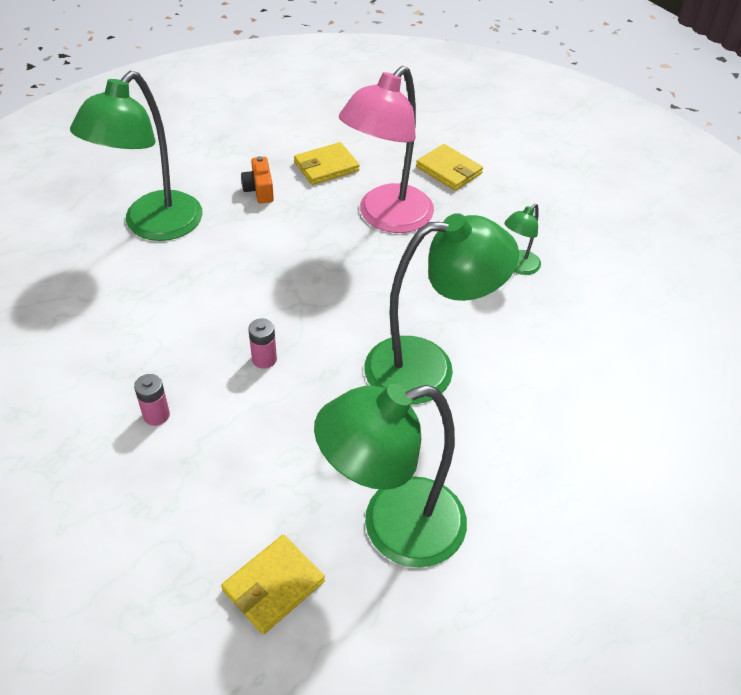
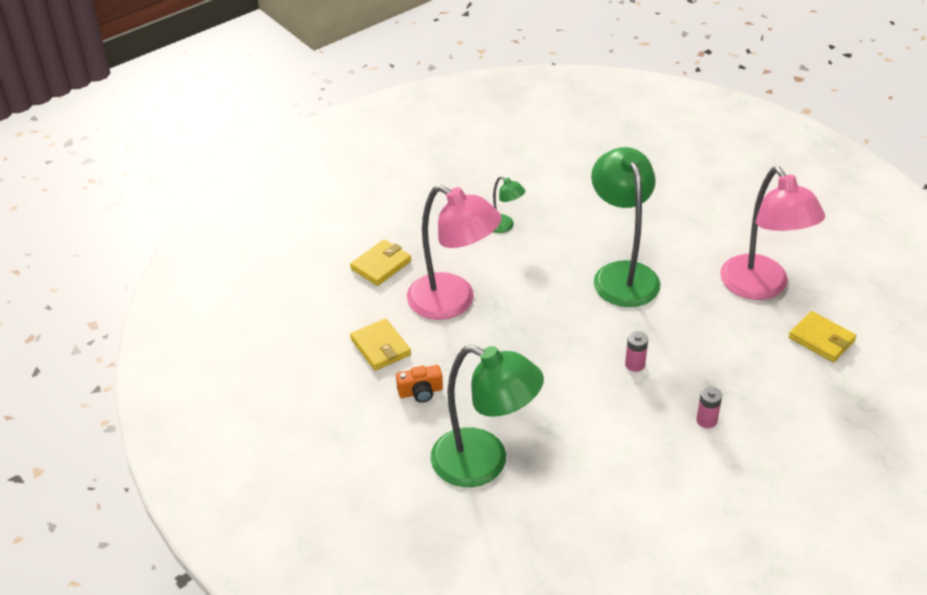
camera: 90 degrees left, 5 degrees down
green lamp [314,384,467,568] -> pink lamp [720,167,825,300]

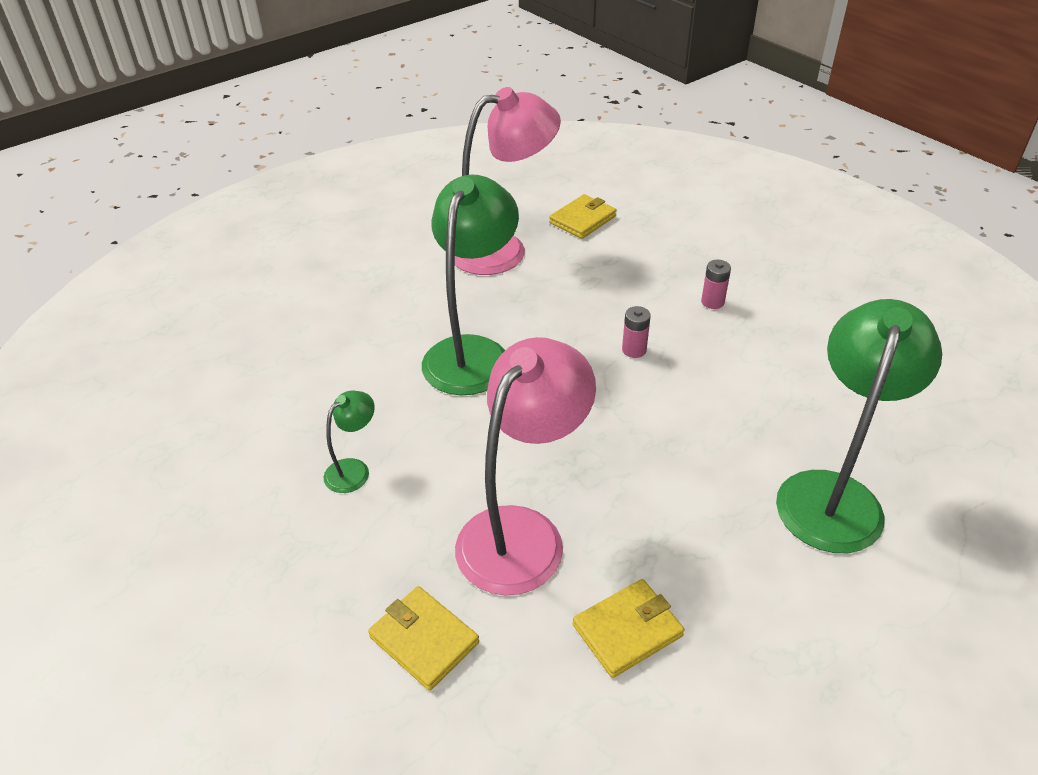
camera: 90 degrees left, 0 degrees up
orange camera [396,365,443,402] -> none
green lamp [591,147,661,307] -> green lamp turned 120 degrees clockwise [422,175,519,396]

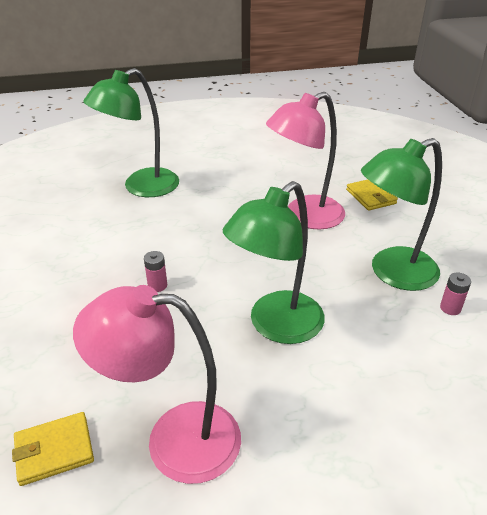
camera: 155 degrees left, 5 degrees down
green lamp [324,391,375,493] -> green lamp [361,138,442,291], size x2.20
yellow wallet [573,579,685,678] -> none
pink battery [701,260,731,309] -> pink battery moved to [440,272,471,315]

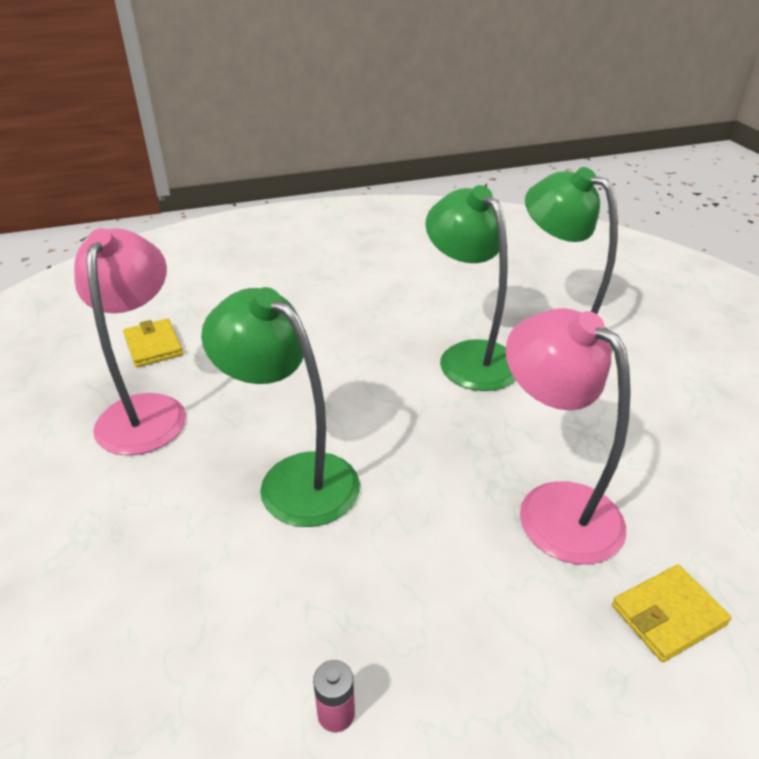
camera: 85 degrees right, 0 degrees up
pink battery [144,251,167,292] -> none
green lamp [361,138,442,291] -> green lamp moved to [425,185,515,391]

